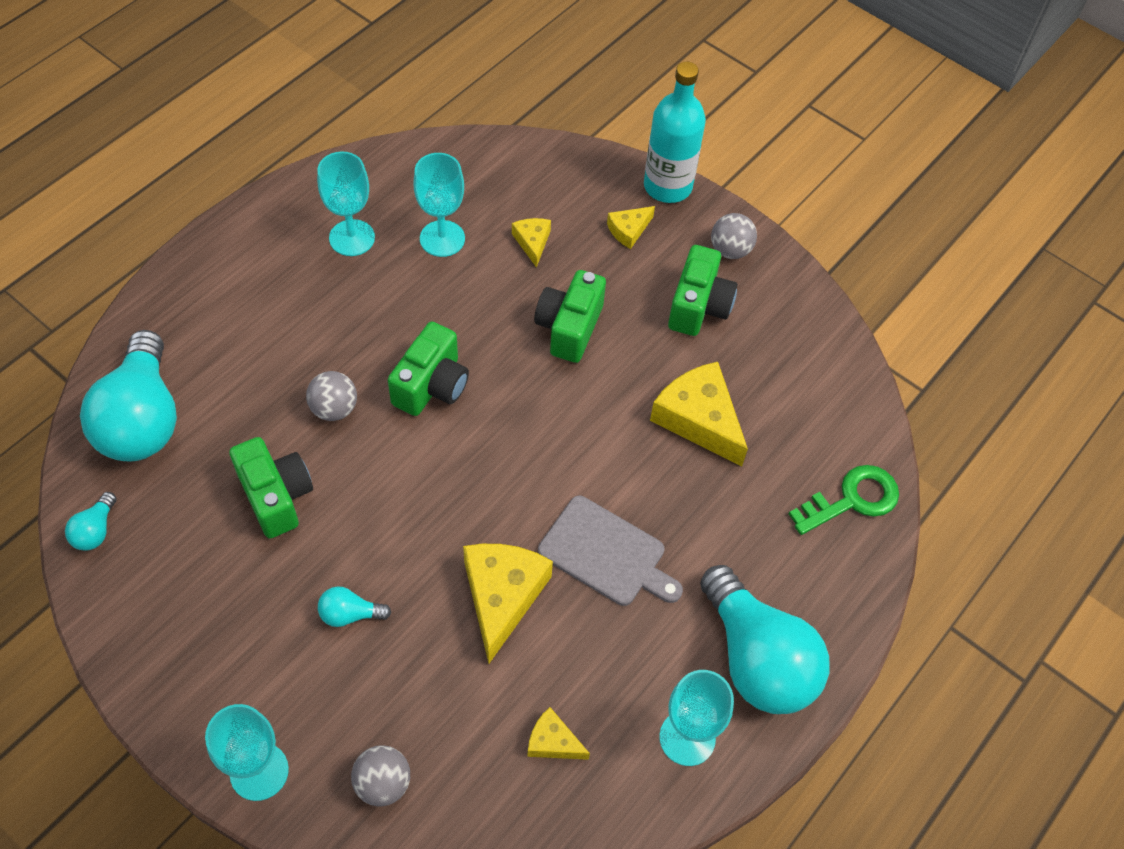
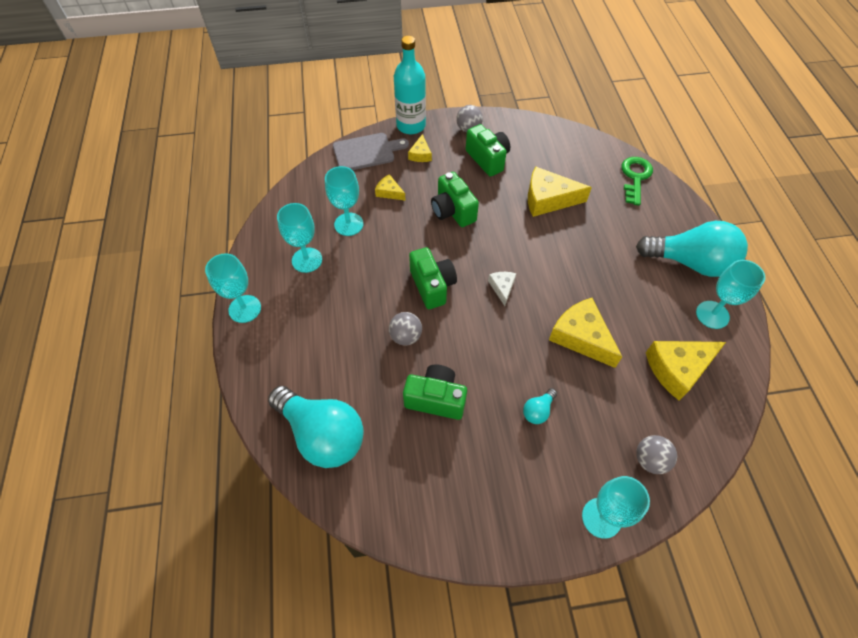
camera: 45 degrees left, 0 degrees up
turquoise light bulb [65,492,117,551] -> none
yellow cheese [527,707,590,760] -> yellow cheese [646,341,726,401], size x1.93
grey cutting board [538,496,683,606] -> grey cutting board moved to [333,133,409,170]
none -> turquoise goblet [205,253,261,323]
none -> white cheese [488,272,516,306]

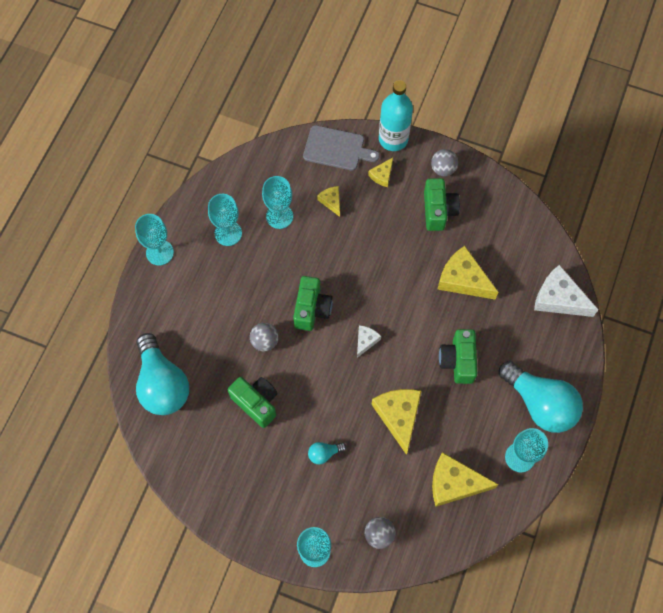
camera: 30 degrees right, 10 degrees up
green camera [431,172,479,227] -> green camera moved to [439,329,477,384]
green key [622,157,653,206] -> white cheese [534,265,598,317]

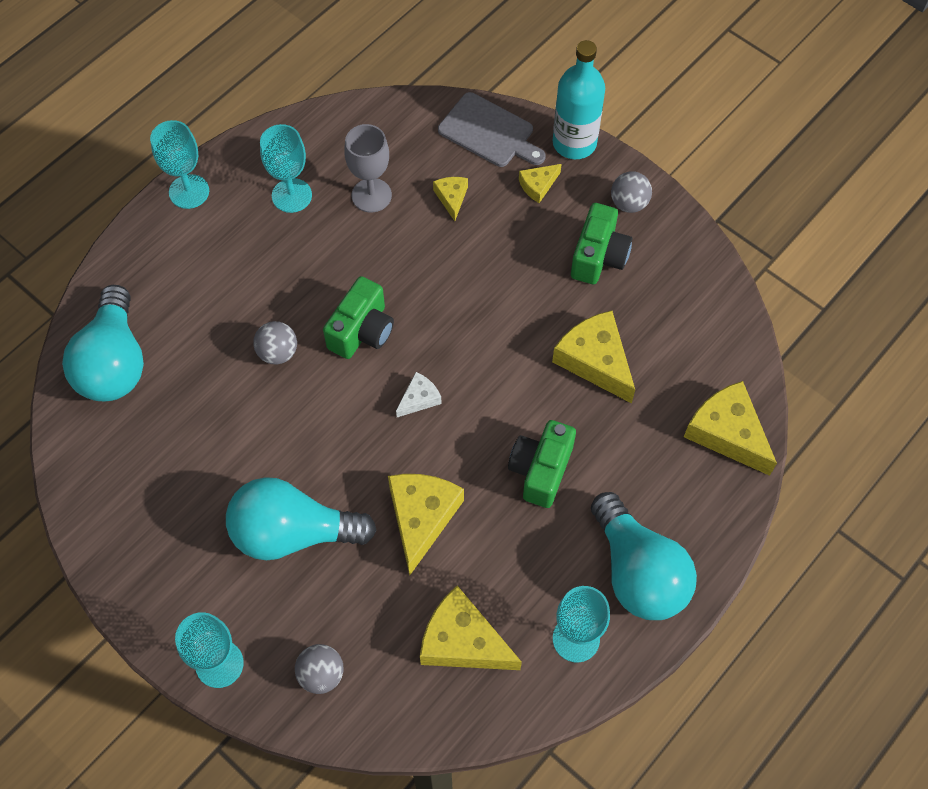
camera: 20 degrees right, 5 degrees down
green camera [227,377,278,428] -> none
turquoise goblet [262,176,293,229] -> grey goblet [344,124,392,212]
turquoise light bulb [308,442,346,464] -> turquoise light bulb [226,477,377,560], size x2.40
white cheese [534,265,598,317] -> yellow cheese [684,381,777,476]

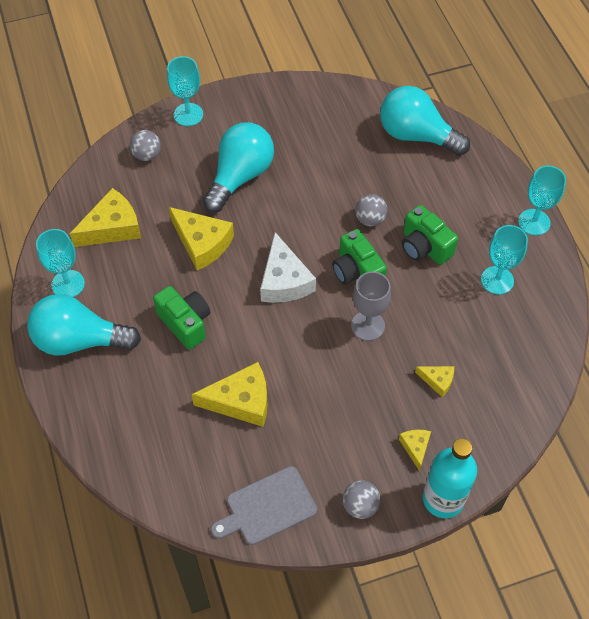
camera: 120 degrees right, 5 degrees down
grey goblet [344,124,392,212] -> grey goblet moved to [351,272,391,341]
white cheese [396,372,442,417] -> white cheese [260,232,316,303], size x1.93
grey cutting board [438,92,546,167] -> grey cutting board moved to [211,466,317,545]
green camera [571,203,632,284] -> green camera moved to [402,205,458,265]
yellow cheese [684,381,777,476] -> none

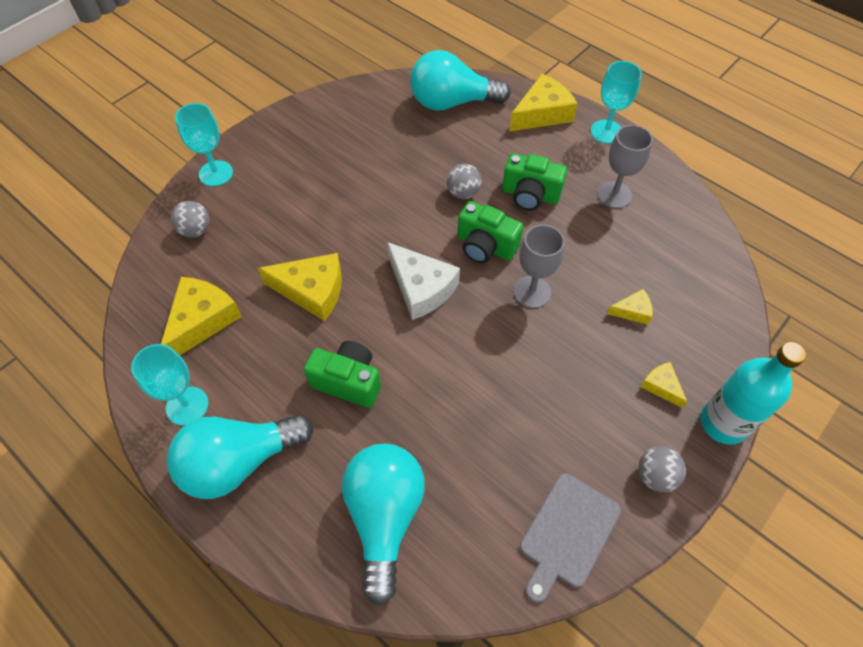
camera: 30 degrees left, 0 degrees up
yellow cheese [192,362,268,427] -> yellow cheese moved to [509,74,578,131]
turquoise light bulb [203,122,274,212] -> turquoise light bulb moved to [342,444,425,605]
turquoise goblet [481,225,528,295] -> grey goblet [597,125,653,208]

